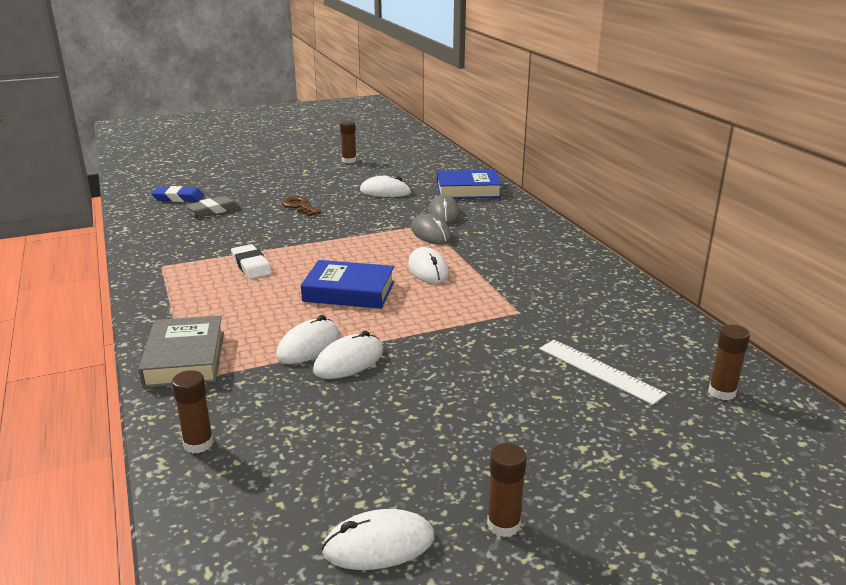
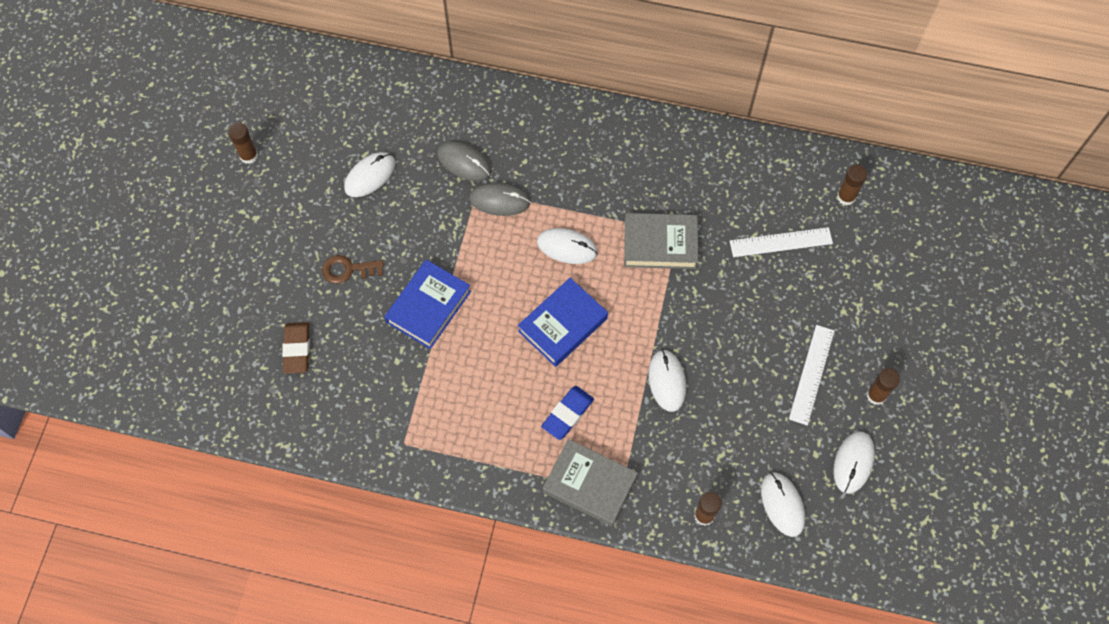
camera: 55 degrees left, 40 degrees up
blue eraser [151,186,204,202] -> blue eraser moved to [541,386,594,440]
grey eraser [186,196,240,217] -> brown eraser [282,322,310,374]
white eraser [231,244,272,279] -> none
white mouse [276,315,340,364] -> white mouse moved to [761,472,805,537]
blue book [437,170,502,199] -> blue book moved to [384,260,471,349]
none -> grey book [624,213,698,269]
none -> white ruler [789,325,834,425]

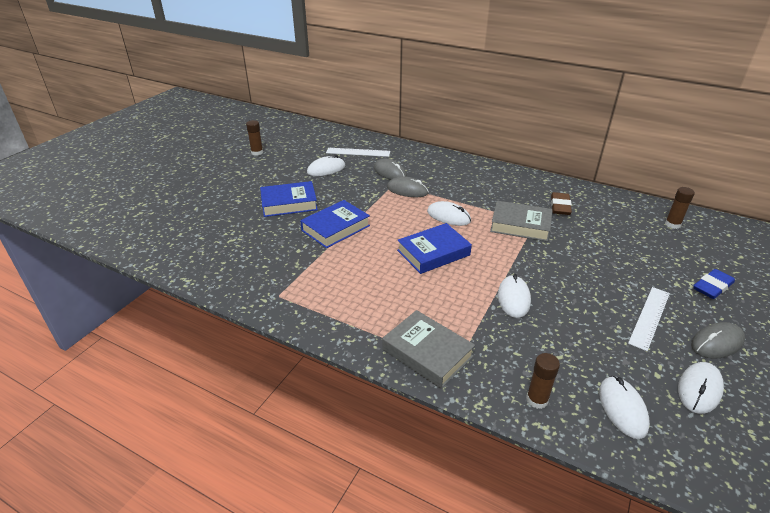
camera: 15 degrees right, 30 degrees down
brown eraser [282,322,310,374] -> brown eraser moved to [551,192,572,215]
brown key [322,255,384,284] -> blue book [260,181,318,217]
blue eraser [541,386,594,440] -> blue eraser moved to [693,269,735,299]
white ruler [730,227,833,257] -> white ruler moved to [326,148,390,157]
brown glue stick [867,368,900,405] -> grey mouse [691,322,745,359]

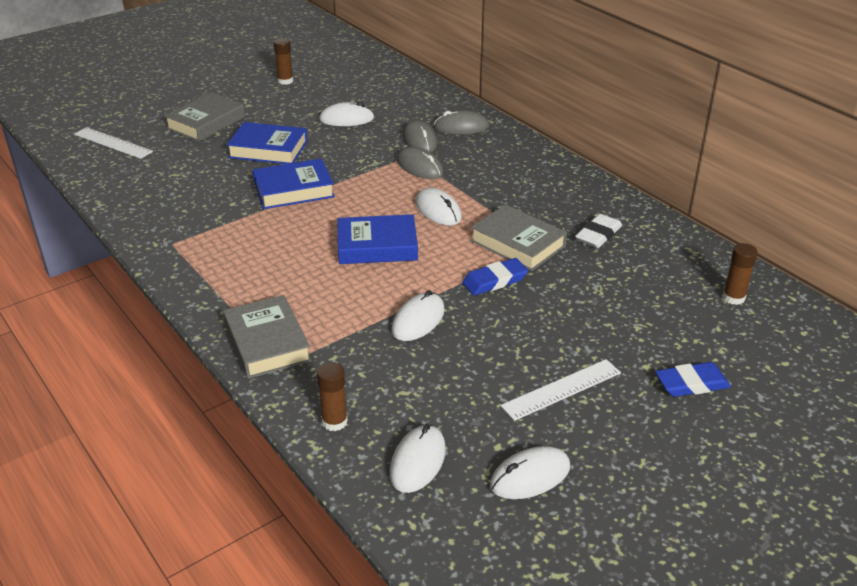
camera: 25 degrees right, 0 degrees up
white ruler [326,148,390,157] -> white ruler moved to [74,127,153,159]
brown eraser [551,192,572,215] -> white eraser [575,214,622,248]
grey mouse [691,322,745,359] -> grey mouse moved to [434,110,490,135]
none -> grey book [164,92,245,142]
none -> blue eraser [462,258,528,295]

